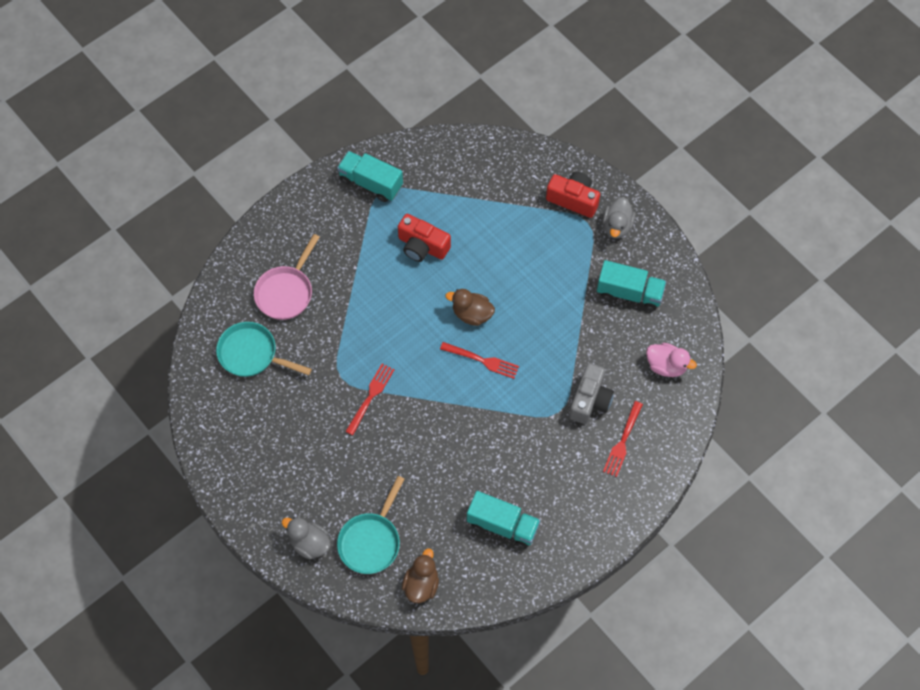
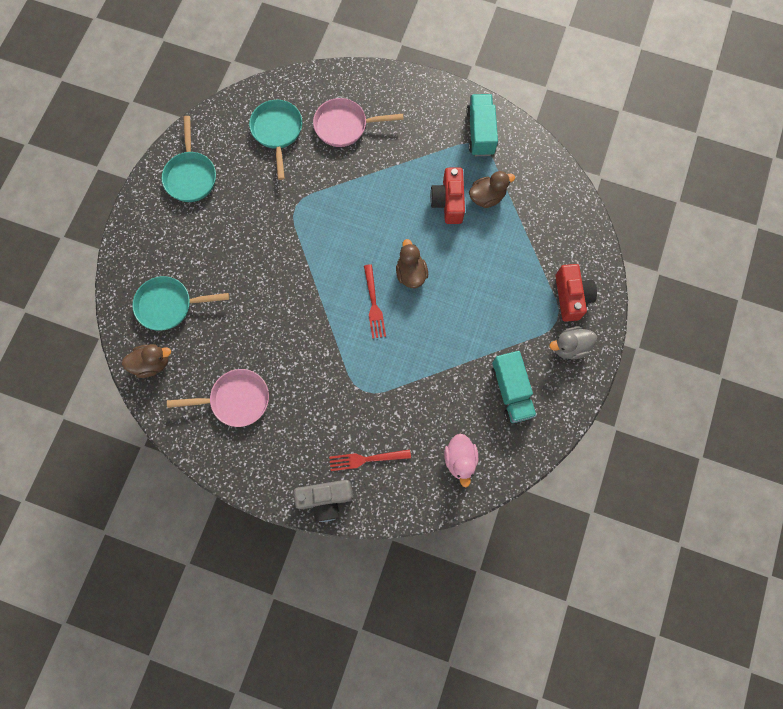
camera: 60 degrees right, 10 degrees up
grey duck [282,517,331,559] -> none
red fork [345,364,395,435] -> none
turquoise truck [467,491,541,549] -> pink pan [167,369,269,427]
grey camera [569,363,614,424] -> grey camera moved to [294,480,353,522]
none -> turquoise pan [162,116,216,202]
none -> brown duck [469,171,515,208]

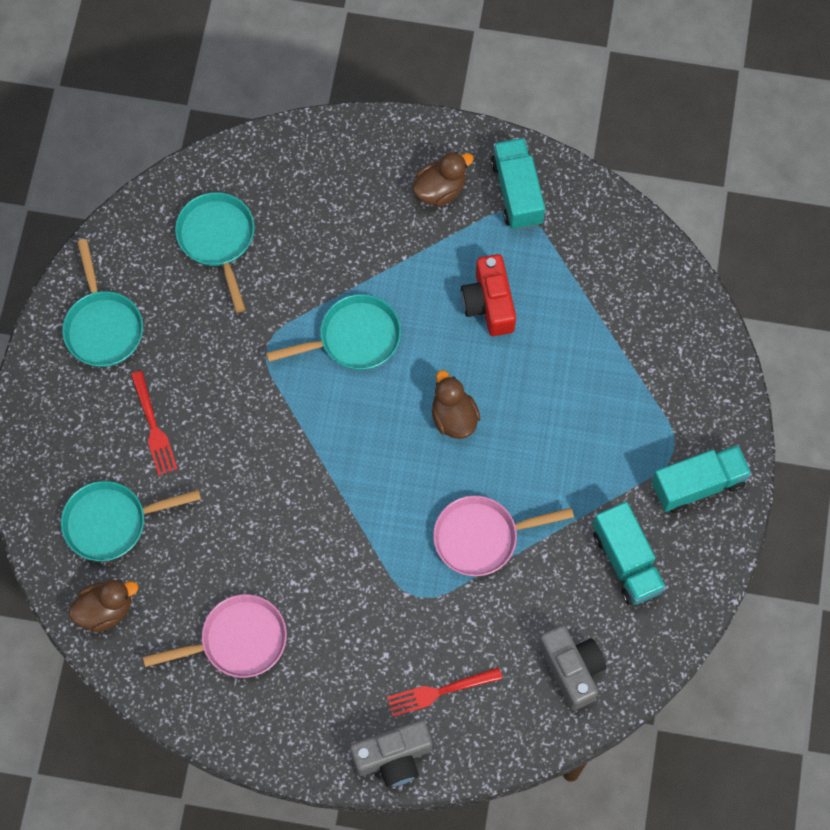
camera: 10 degrees left, 5 degrees down
pink pan [313,98,404,147] -> pink pan moved to [433,496,574,576]
red fork [364,264,386,339] -> red fork moved to [131,371,178,476]
pink duck [444,434,478,487] -> grey camera [539,625,606,710]
brown duck [469,171,515,208] -> brown duck moved to [412,152,474,207]
grey duck [549,326,597,360] -> turquoise truck [652,445,752,513]
red camera [555,264,597,322] -> none
none -> turquoise pan [266,294,401,370]

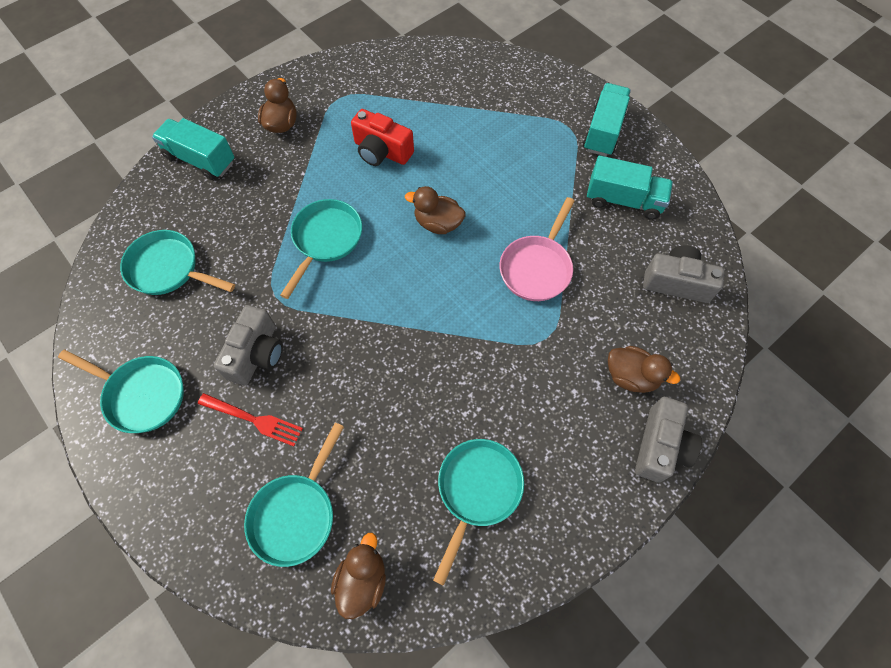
camera: 50 degrees left, 5 degrees down
pink pan [143,594,287,678] -> turquoise pan [433,439,524,586]
red fork [387,667,503,717] -> brown duck [608,346,680,393]
turquoise truck [491,138,545,230] -> turquoise truck moved to [152,118,235,180]
none -> grey camera [214,305,283,386]

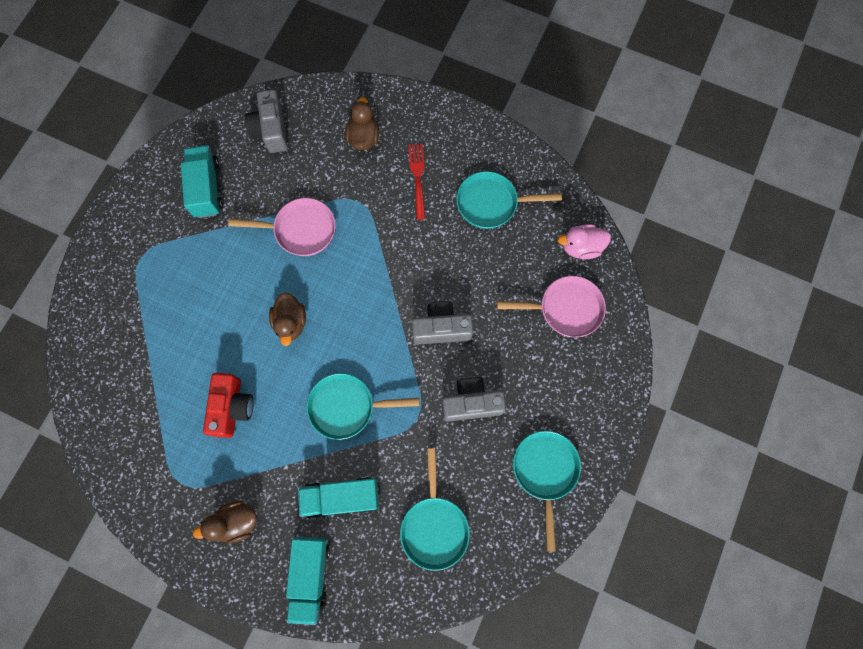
camera: 115 degrees left, 10 degrees up
red fork [198,393,303,446] -> red fork moved to [408,144,425,220]
turquoise pan [244,422,344,567] -> pink pan [497,276,606,338]
brown duck [331,533,386,619] -> pink duck [558,224,611,259]
turquoise truck [583,83,631,156] -> turquoise truck moved to [298,477,379,519]
grey camera [635,397,702,483] -> grey camera moved to [412,301,473,345]

